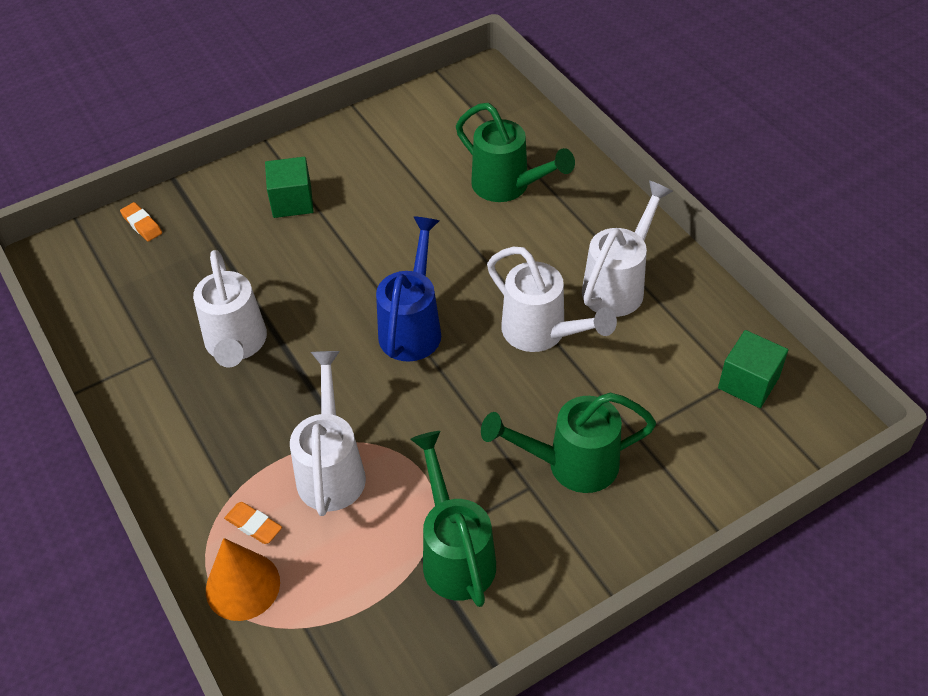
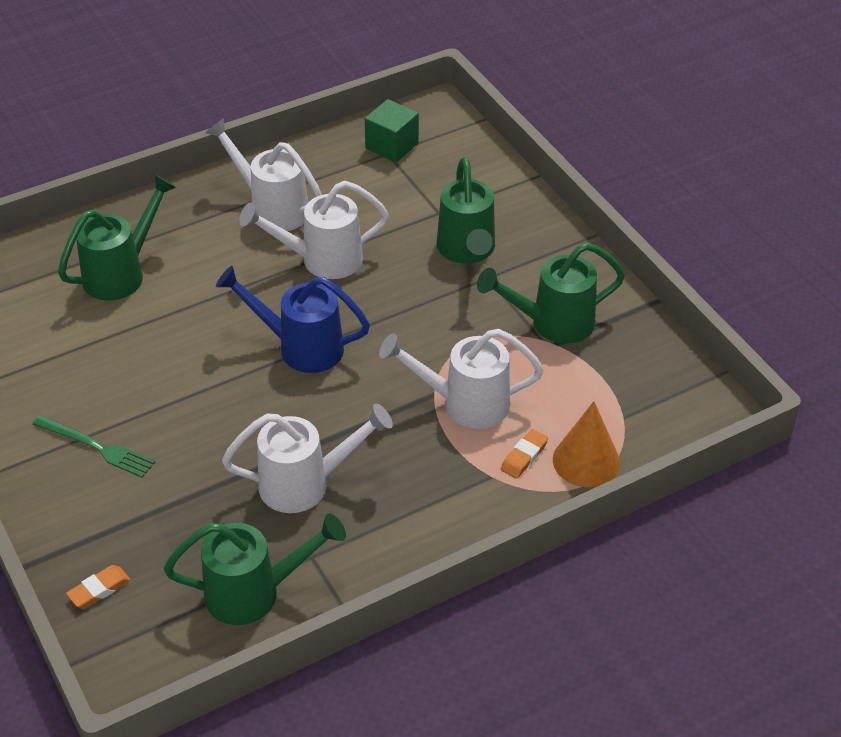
camera: 90 degrees left, 5 degrees down
green cube [265,157,314,218] -> green fork [33,415,155,478]
white watering can [487,247,617,352] -> white watering can turned 150 degrees counterclockwise [239,181,389,279]
none -> green watering can [164,513,346,625]

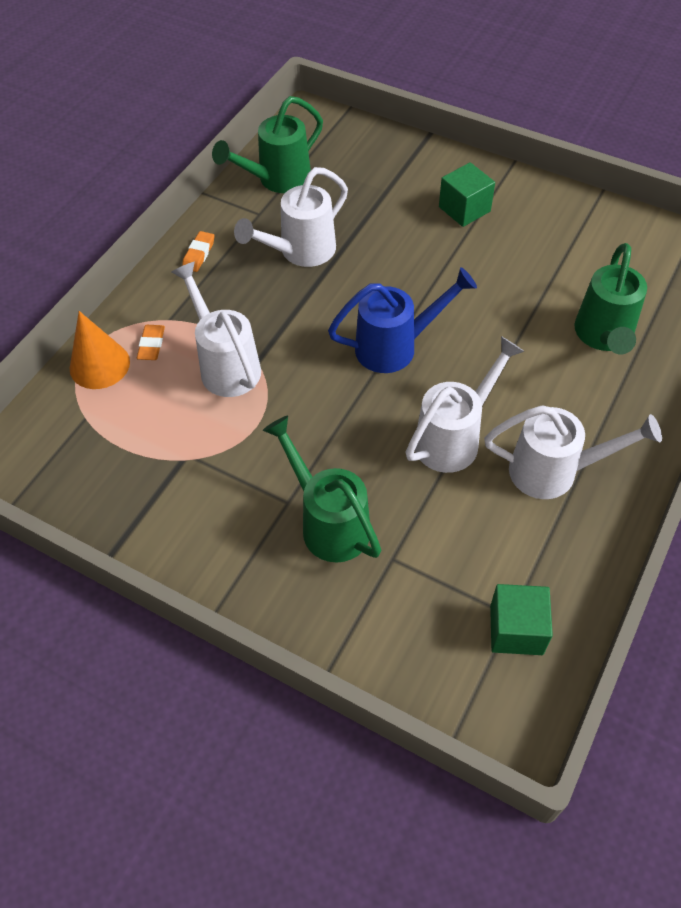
camera: 150 degrees right, 10 degrees up
green fork [33,415,155,478] -> green cube [439,162,495,227]
orange eraser [66,565,131,608] -> orange eraser moved to [182,231,214,272]
white watering can [379,329,543,429] -> white watering can turned 90 degrees counterclockwise [172,261,261,397]
green watering can [477,242,625,344] -> none

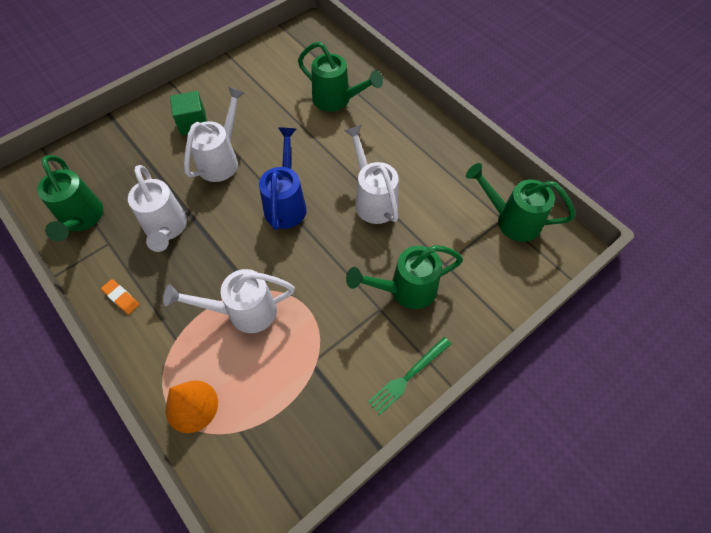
camera: 70 degrees left, 5 degrees up
orange eraser [137,325,165,360] -> none
white watering can [484,405,662,499] -> white watering can moved to [184,87,245,182]
green cube [490,584,553,655] -> green watering can [466,163,575,242]
none -> green fork [368,337,451,415]

